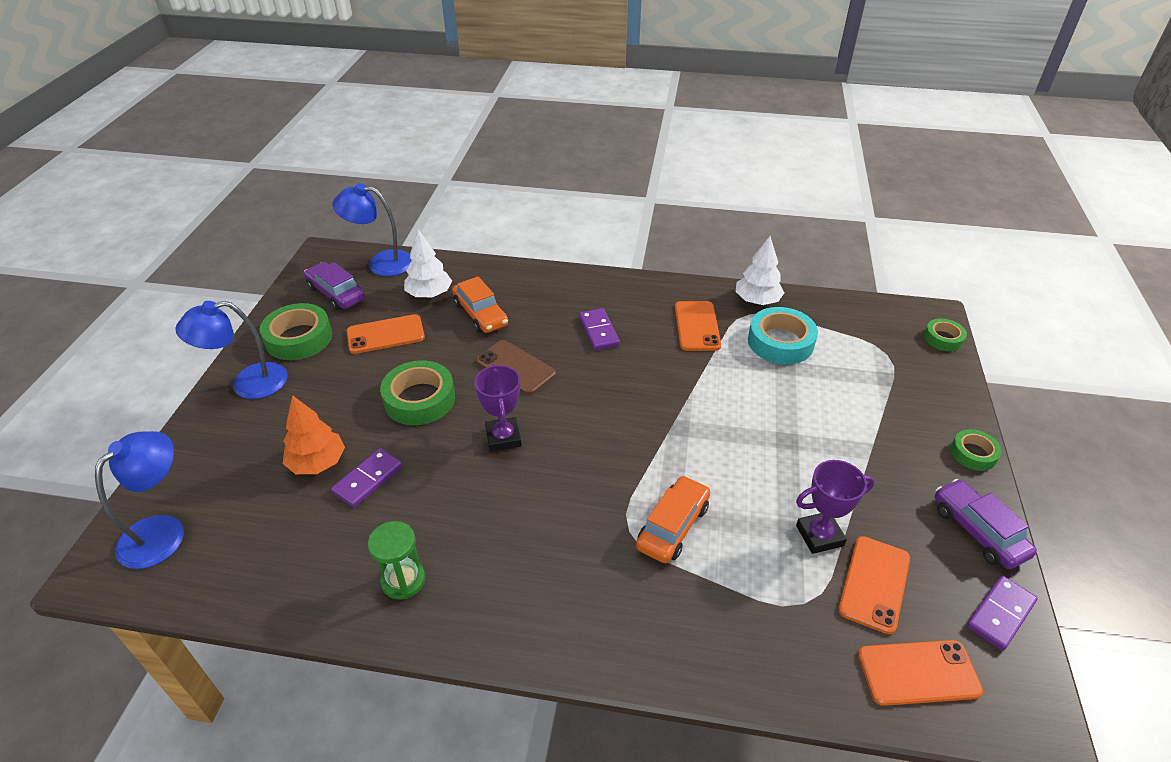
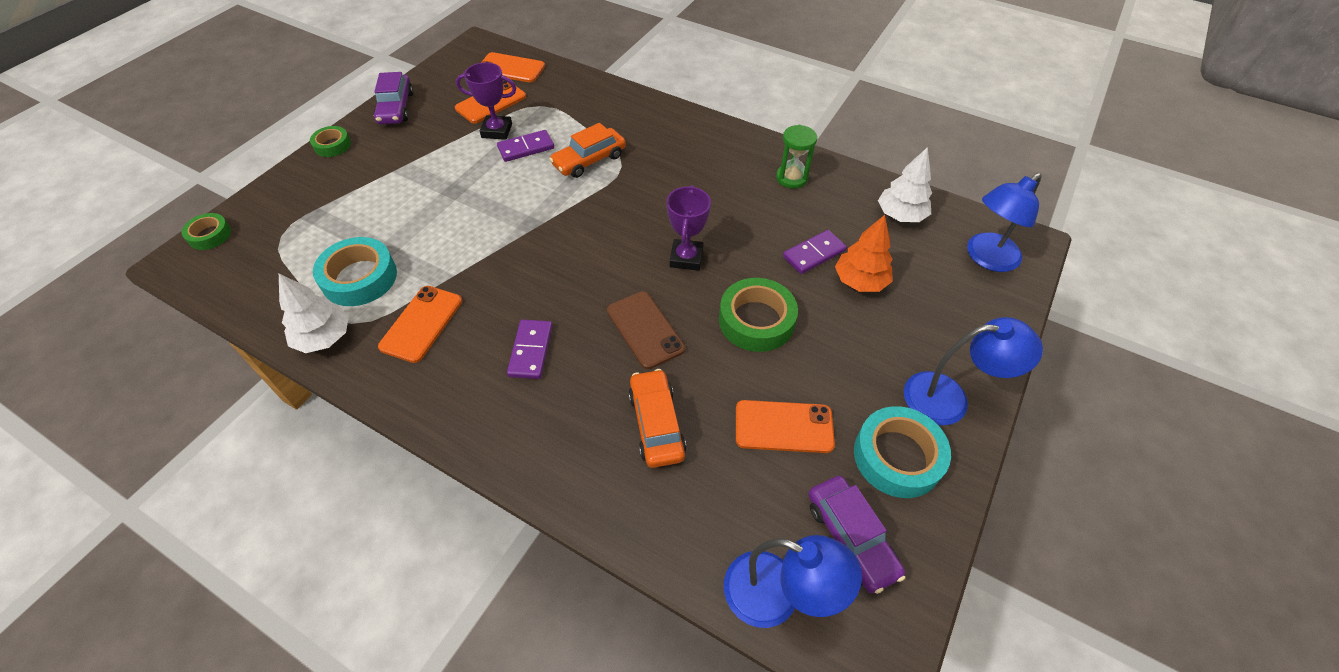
camera: 160 degrees left, 10 degrees up
green tape [260,303,332,360] -> turquoise tape [854,406,951,498]
white tree [404,229,452,298] -> white tree moved to [878,147,932,222]
purple domino [967,575,1038,651] -> purple domino moved to [497,130,554,162]

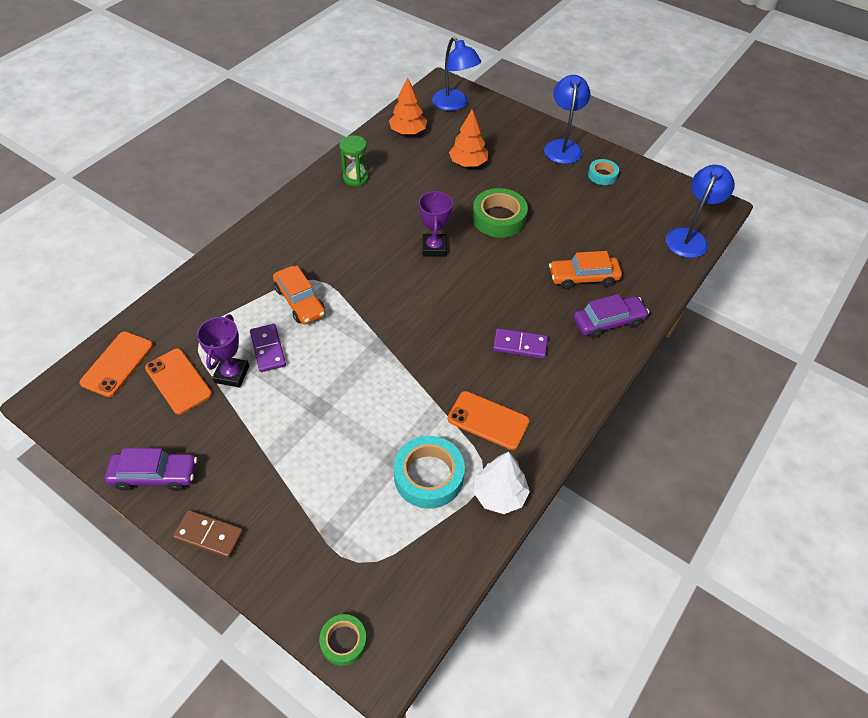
camera: 85 degrees left, 0 degrees up
green tape [310,126,351,157] -> brown domino [173,510,244,558]
brown phone [607,291,685,369] -> none
purple trophy [667,185,711,271] -> purple trophy turned 75 degrees clockwise [419,190,453,256]
orange phone [736,400,835,453] -> none
purple domino [783,230,847,274] -> none
purple car [808,476,906,594] -> purple car moved to [573,294,649,339]
turquoise tape [854,406,951,498] -> turquoise tape [588,159,619,185], size x0.58
white tree [878,147,932,222] -> orange tree [389,77,427,135]

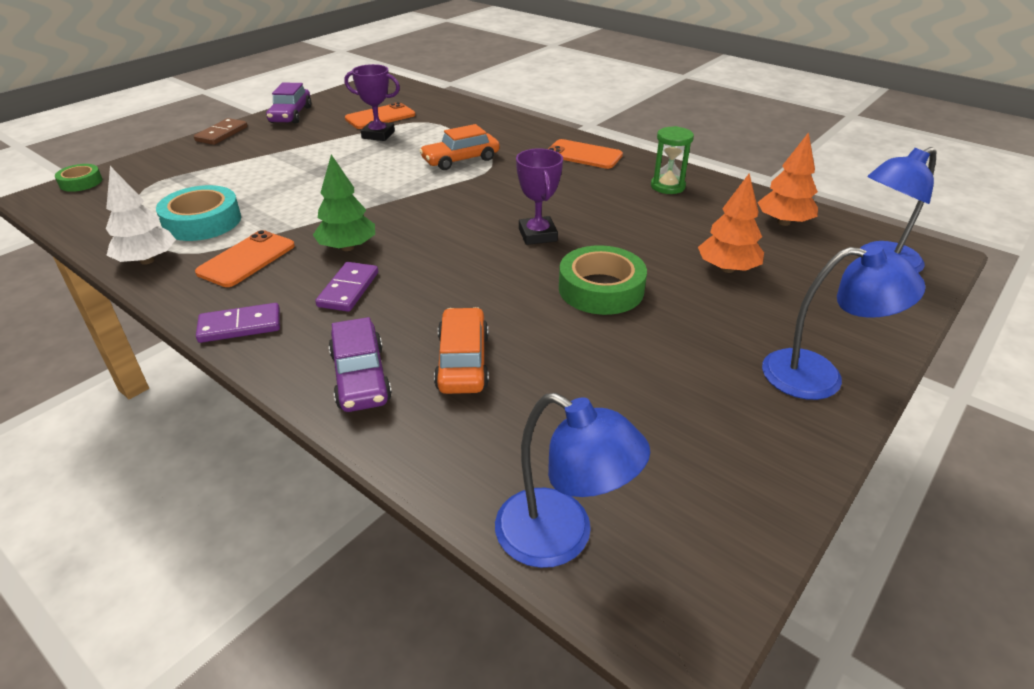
camera: 95 degrees right, 15 degrees down
orange phone [80,332,153,397] -> orange phone moved to [548,139,623,169]
purple domino [250,324,286,372] -> purple domino moved to [196,303,280,343]
purple trophy [419,190,453,256] -> purple trophy turned 75 degrees clockwise [516,148,563,245]
turquoise tape [588,159,619,185] -> none
none -> green tree [313,154,375,251]

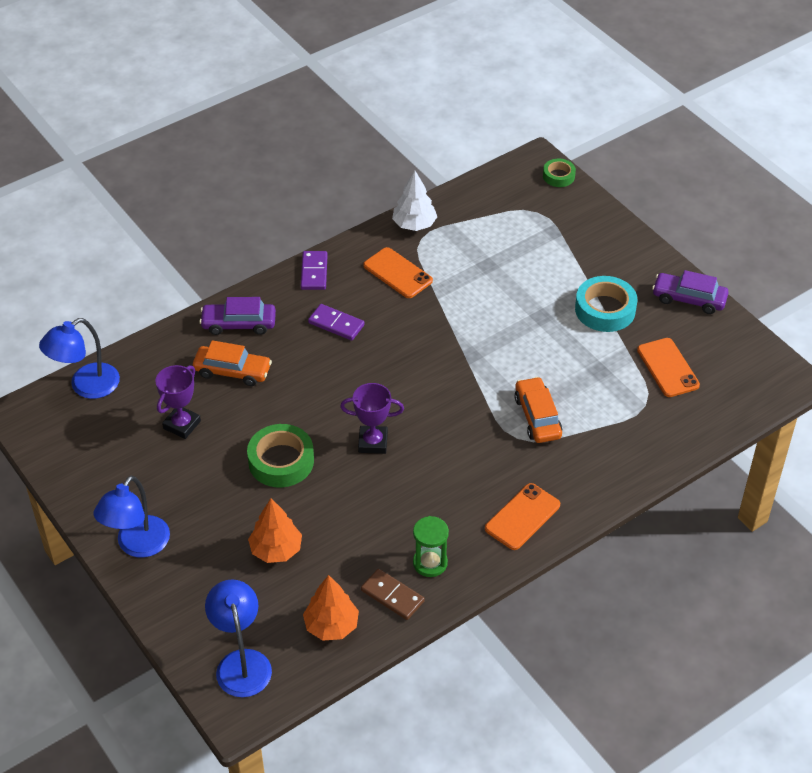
camera: 105 degrees right, 10 degrees up
turquoise tape [156,185,241,241] -> turquoise tape moved to [575,276,637,332]
brown domino [194,118,247,145] -> brown domino moved to [361,569,425,620]
green tree [313,154,375,251] -> none
purple trophy [344,64,400,141] -> purple trophy moved to [155,365,201,439]

